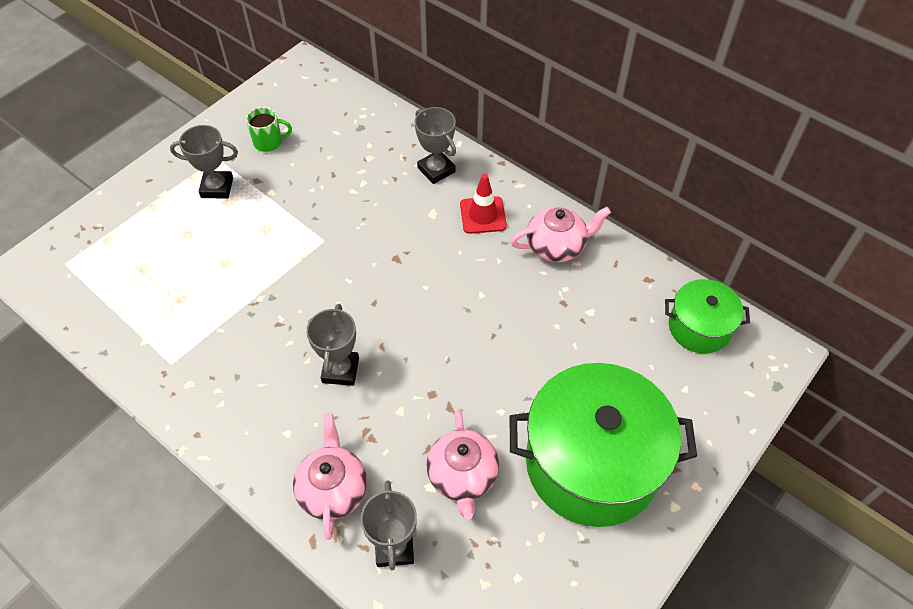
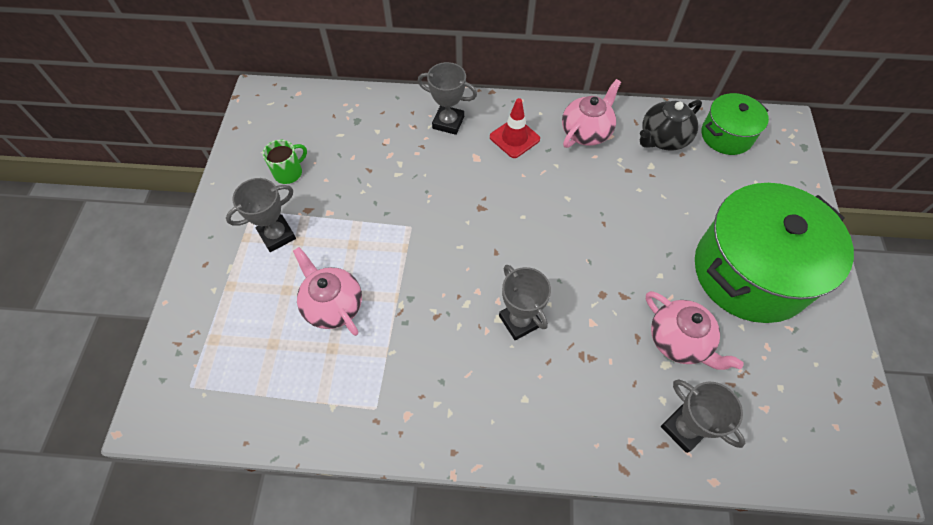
camera: 35 degrees left, 5 degrees up
pink teapot [293,413,367,540] -> pink teapot moved to [293,247,362,336]
none -> black teapot [640,100,702,151]

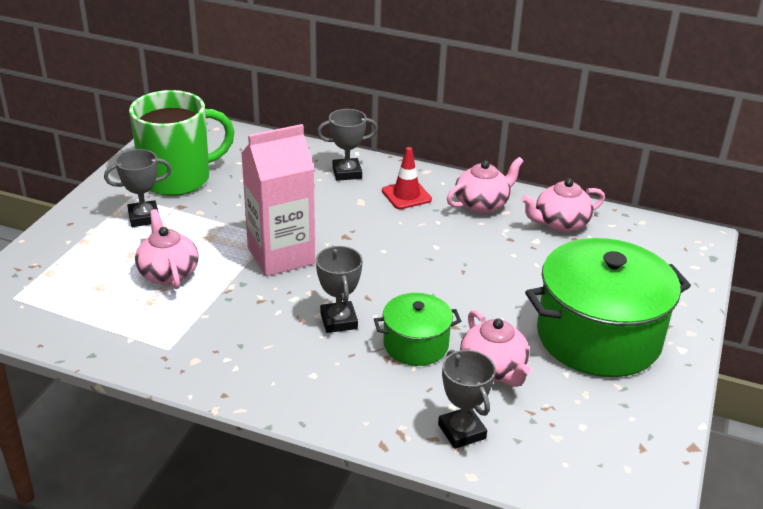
camera: 15 degrees right, 25 degrees down
green mug [263,139,307,184] -> green mug [129,90,234,196], size x2.41
grey trophy [418,62,477,135] -> grey trophy turned 45 degrees counterclockwise [317,109,378,181]
black teapot [640,100,702,151] -> pink teapot [521,179,605,232]
green pot [702,93,769,155] -> green pot moved to [374,293,461,366]
none -> pink carton [241,124,315,276]

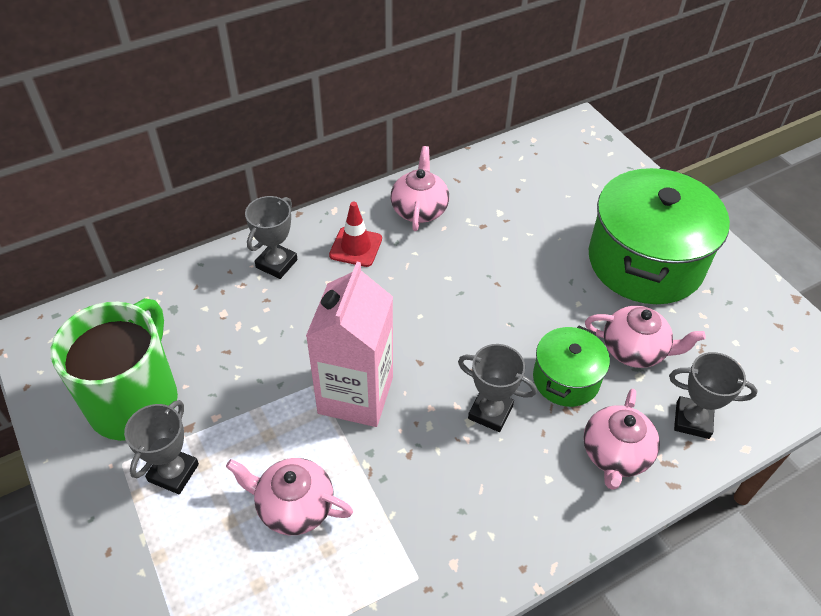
camera: 50 degrees left, 15 degrees up
pink teapot [521,179,605,232] -> pink teapot moved to [583,389,660,490]

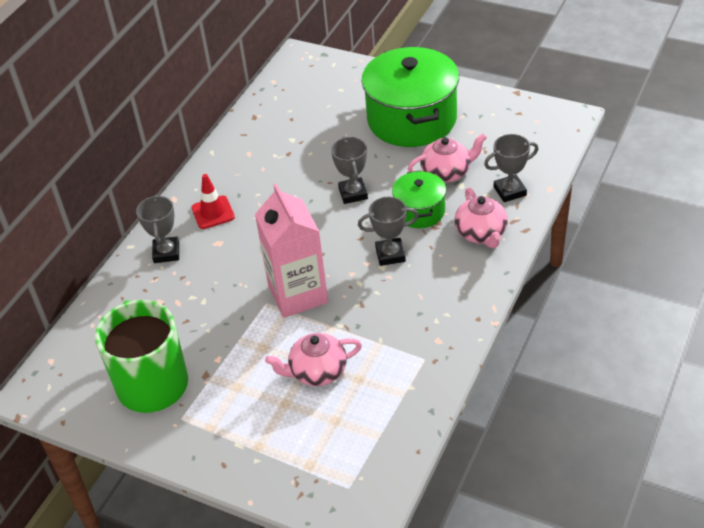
camera: 30 degrees left, 5 degrees down
grey trophy [124,400,199,494] -> grey trophy moved to [331,137,368,204]
pink teapot [391,146,449,231] -> none

